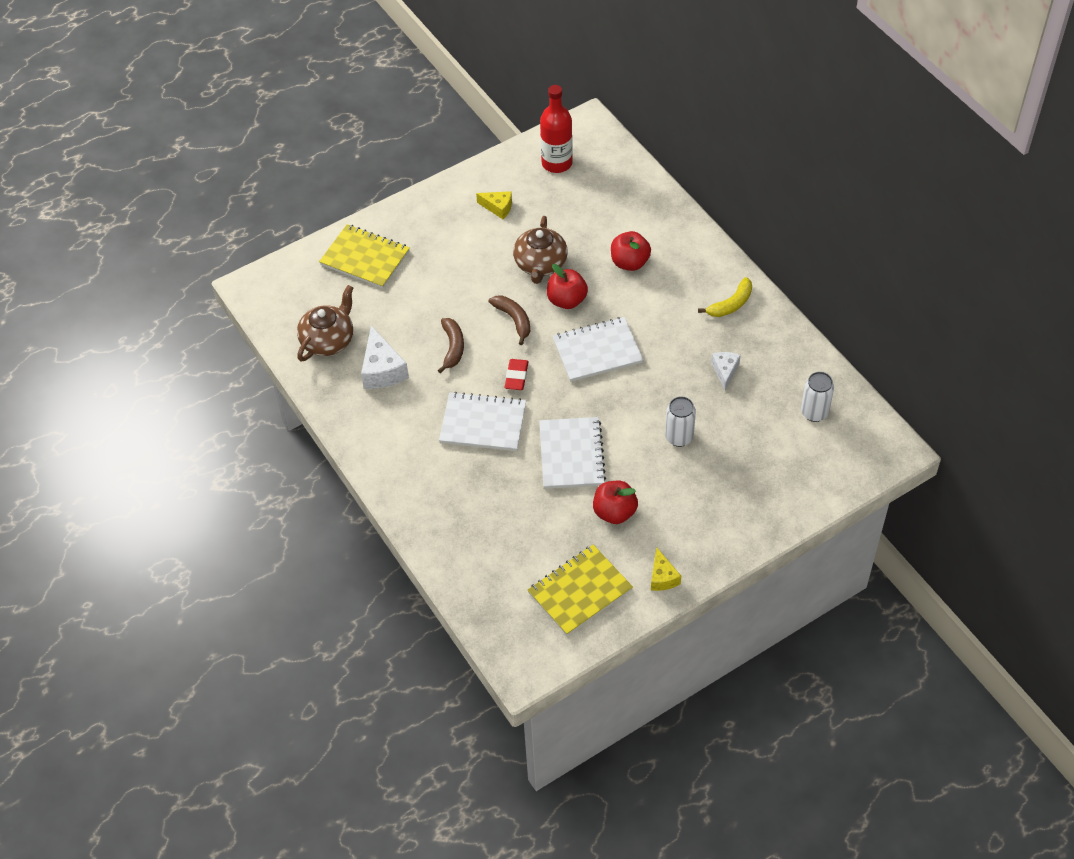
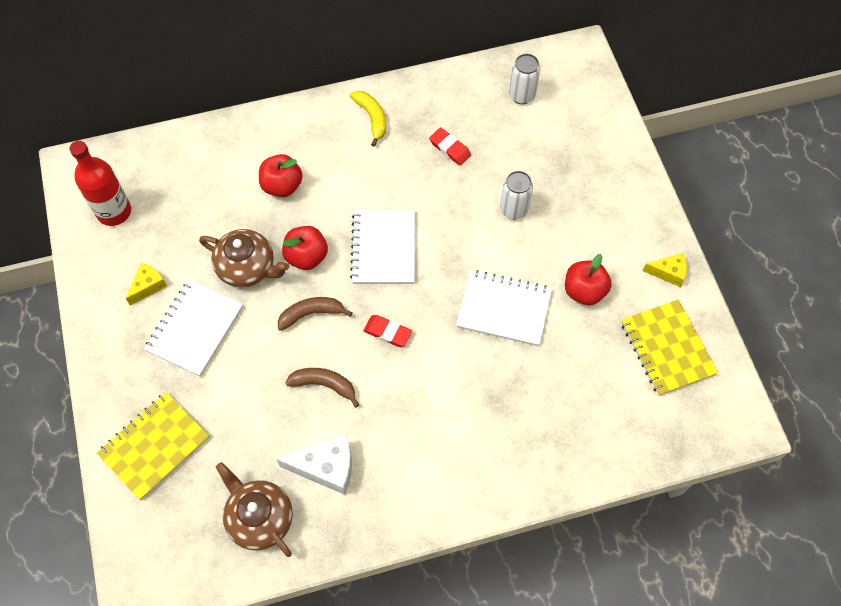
camera: 75 degrees left, 10 degrees up
white notebook [439,392,526,451] -> white notebook moved to [144,280,243,376]
white cheese [711,352,741,391] -> red eraser [429,127,471,166]

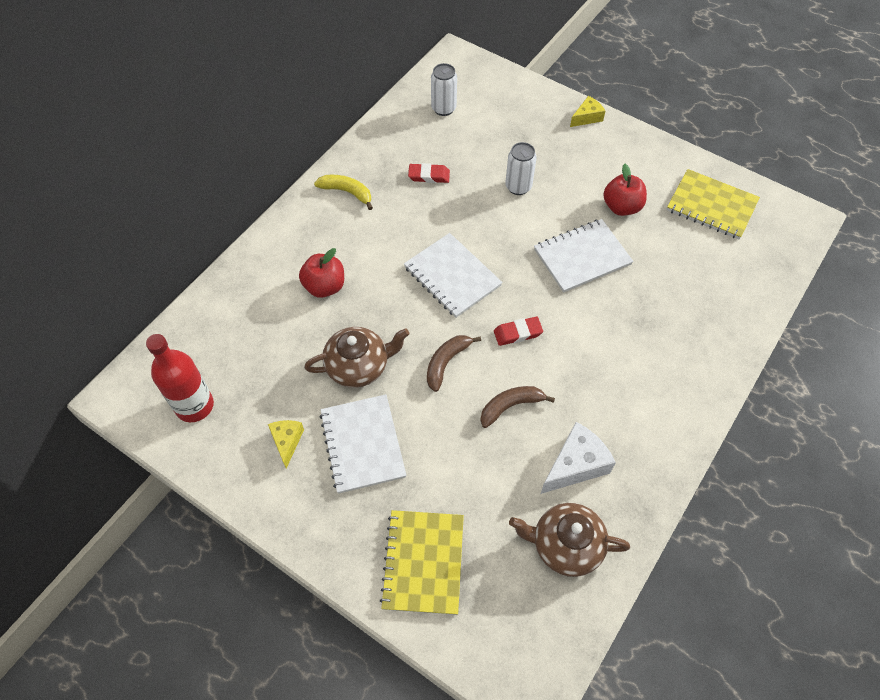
camera: 40 degrees left, 5 degrees down
red apple [282,226,328,270] -> none
yellow cheese [643,253,687,287] -> yellow cheese moved to [570,96,605,127]

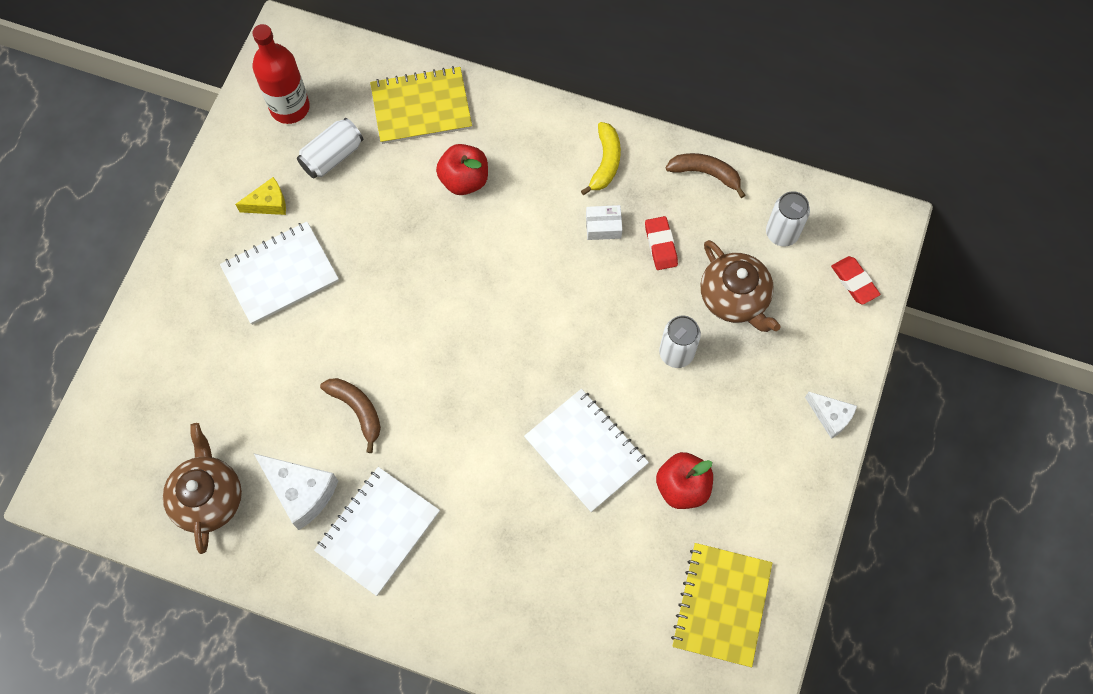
camera: 75 degrees right, 10 degrees up
brown teapot [304,327,410,388] -> brown teapot moved to [701,240,780,332]
yellow notebook [380,510,464,615] -> yellow notebook moved to [370,66,472,144]
white notebook [404,233,503,318] -> white notebook moved to [314,467,440,596]
brown banana [427,335,481,392] -> brown banana moved to [666,153,745,198]
red eraser [494,317,543,346] -> red eraser moved to [831,256,880,304]
yellow cheese [570,96,605,127] -> white cheese [805,392,857,439]
none -> white can [297,118,363,179]
none -> white box [586,205,622,240]

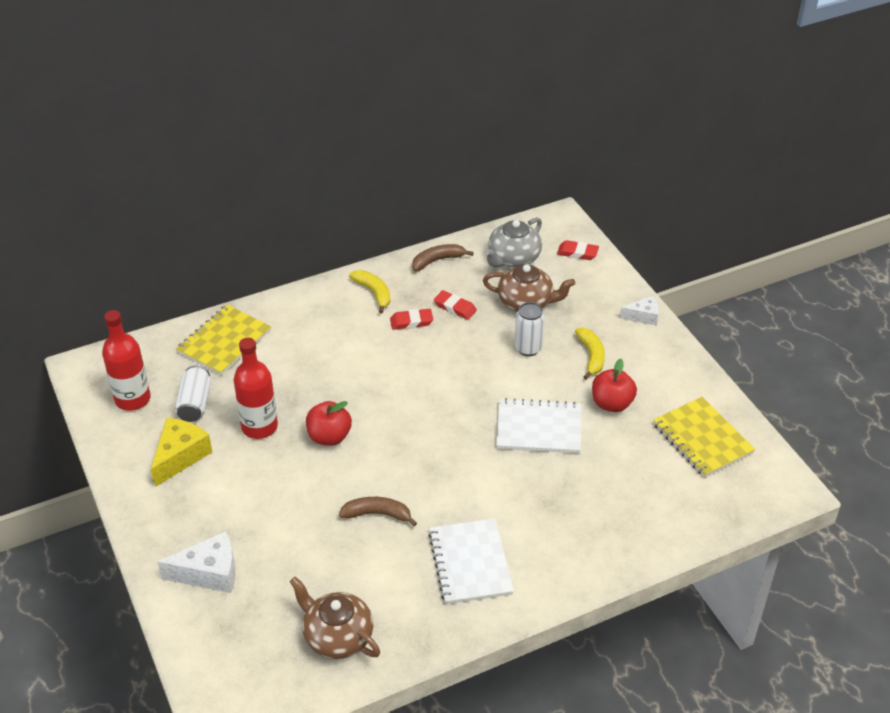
camera: 45 degrees left, 25 degrees down
white notebook [220,222,339,325] -> none
yellow cheese [235,177,286,215] -> yellow cheese [151,418,212,487], size x1.64
white cheese [254,454,338,530] -> white cheese moved to [157,531,235,593]
red apple [436,144,488,195] -> red apple moved to [306,401,352,446]
white box [586,205,622,240] -> red eraser [390,309,433,330]
white can [766,191,810,246] -> grey teapot [484,217,542,267]
none -> red bottle [234,338,278,439]
none -> yellow banana [575,328,605,379]

